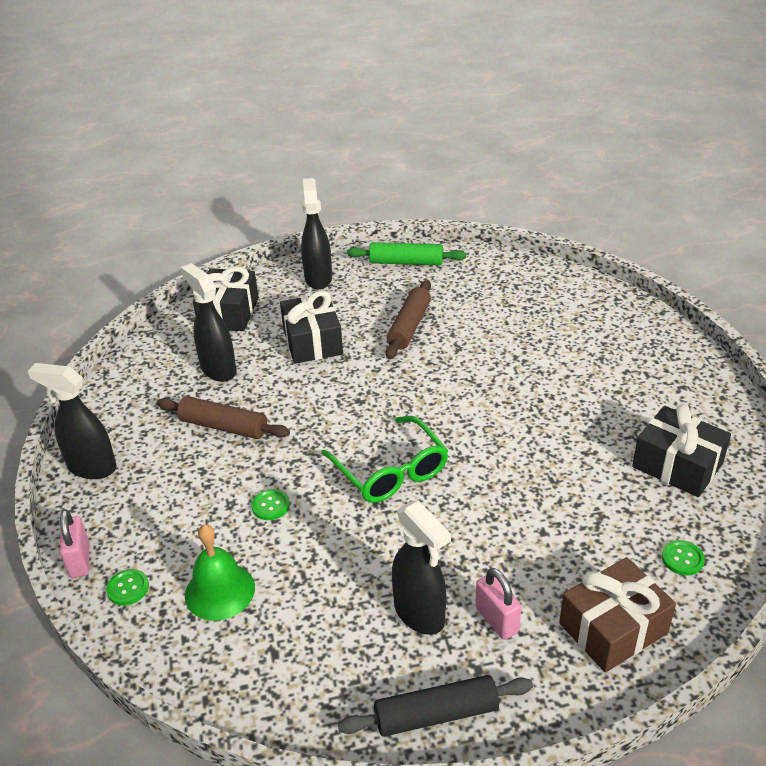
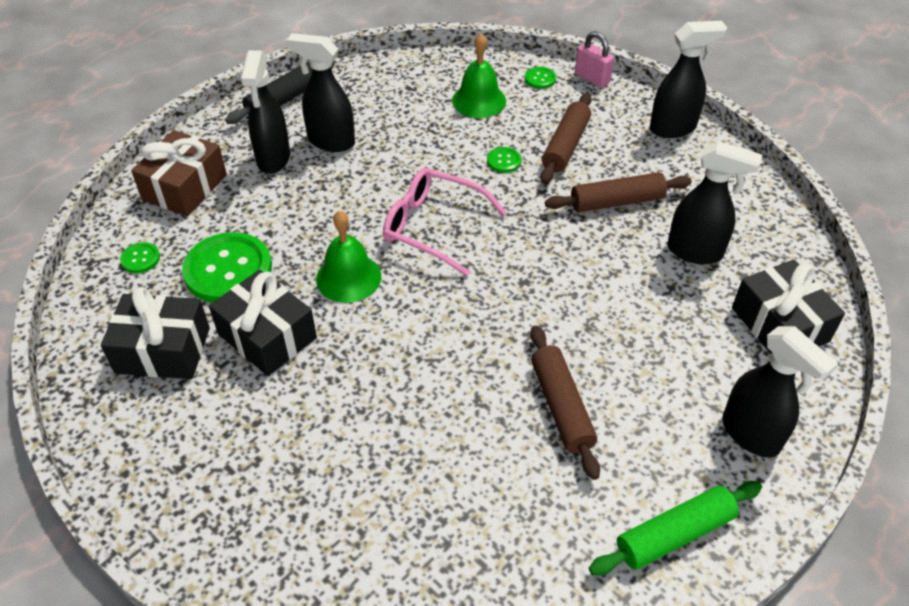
camera: 145 degrees right, 10 degrees up
black gift [280,291,343,364] -> black gift moved to [209,270,317,376]
green glasses [321,416,449,503] -> pink glasses [383,168,507,276]
pink padlock [475,568,521,640] -> black spray bottle [240,50,290,174]
none -> green button [182,232,272,303]
none -> green bell [316,210,381,303]
none -> brown rolling pin [540,93,591,184]

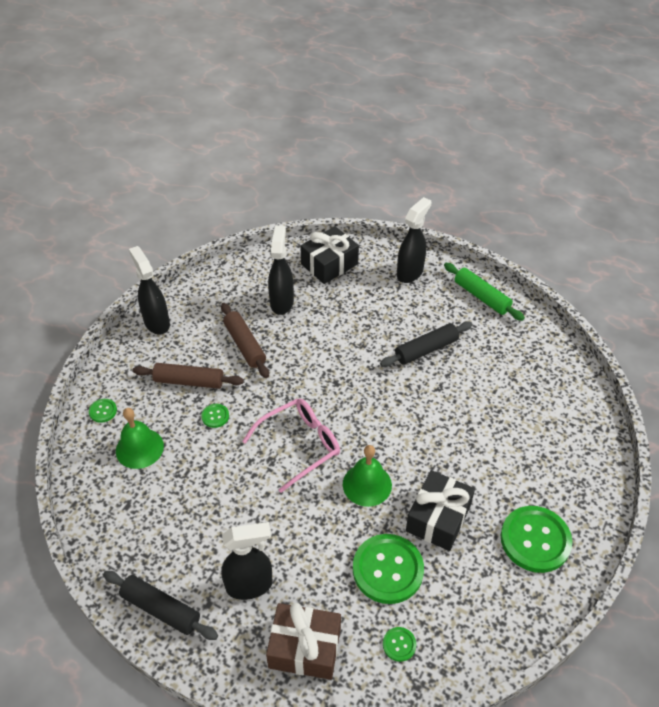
camera: 105 degrees left, 0 degrees up
black gift [101,287,210,379] -> none
black spray bottle [286,33,355,152] -> none
pink glasses [383,168,507,276] -> pink glasses turned 135 degrees counterclockwise [242,399,340,493]
brown rolling pin [530,325,600,480] -> black rolling pin [380,321,473,367]
pink padlock [575,31,614,88] -> none
none -> green button [501,506,572,573]

